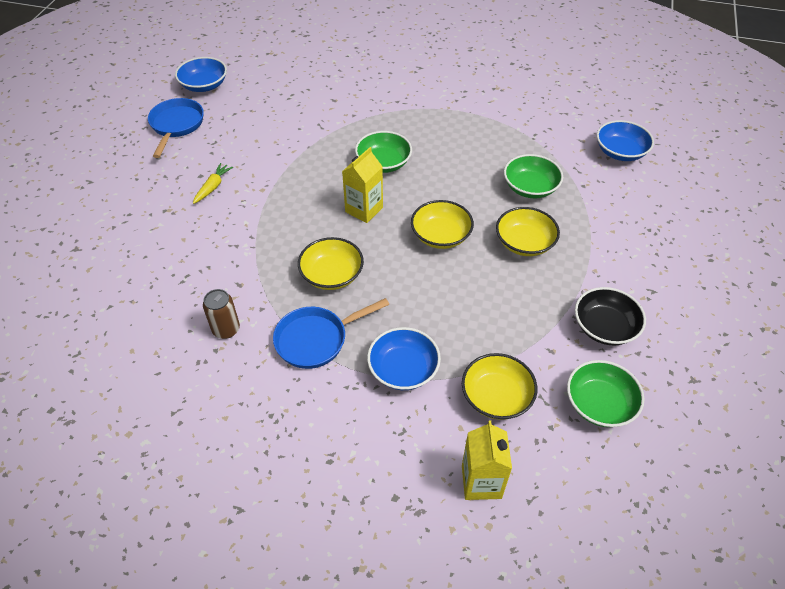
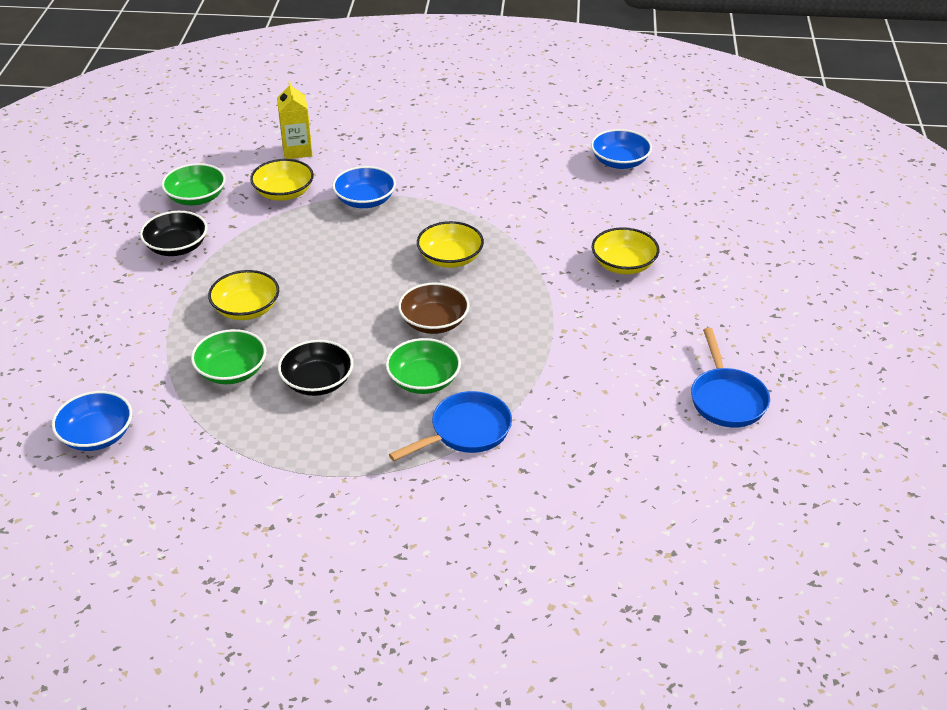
camera: 170 degrees right, 10 degrees down
blue bowl [175,57,227,92] -> blue bowl moved to [591,129,652,169]
yellow carrot [193,163,233,204] -> none
brown can [203,289,240,339] -> none
blue pan [273,298,389,369] -> blue pan moved to [389,391,512,461]
yellow carton [342,147,383,223] -> brown bowl [398,282,470,334]
yellow bowl [411,200,474,249] -> yellow bowl moved to [592,227,659,274]
none -> black bowl [278,340,354,396]

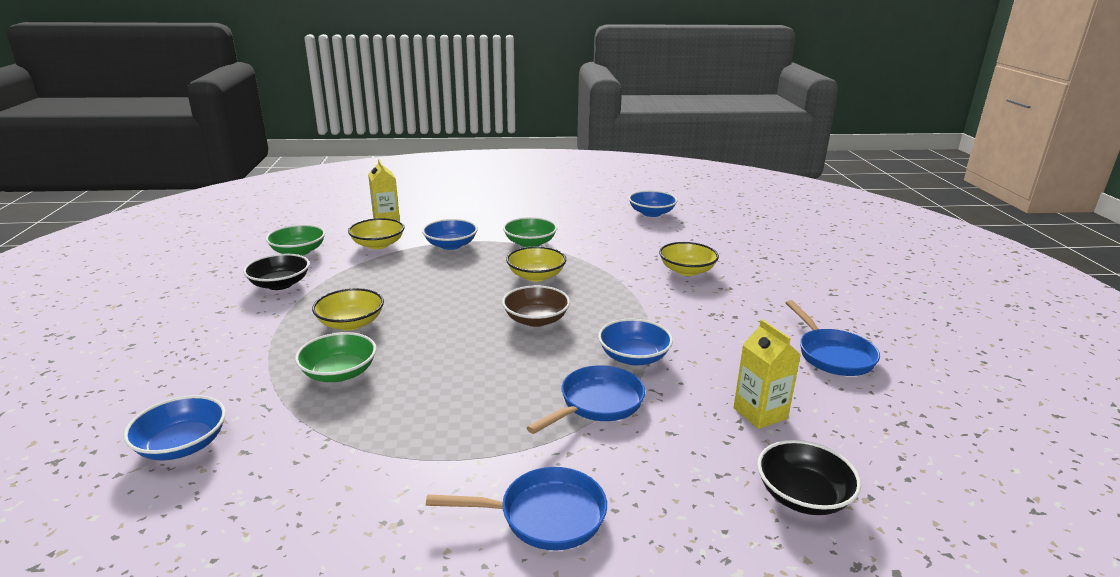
camera: 10 degrees left, 15 degrees down
black bowl [278,340,354,396] -> black bowl moved to [757,440,861,515]
green bowl [386,338,461,394] -> green bowl moved to [503,217,557,247]
none -> blue pan [426,467,607,551]
none -> blue bowl [598,319,673,366]
none -> yellow carton [733,319,801,429]

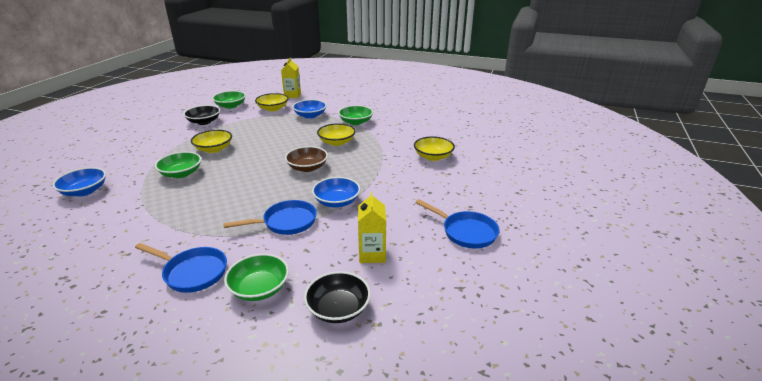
camera: 25 degrees right, 5 degrees up
blue bowl [628,190,678,217] -> none
blue pan [786,300,880,376] -> blue pan turned 60 degrees counterclockwise [415,199,499,248]
none -> green bowl [224,254,289,301]

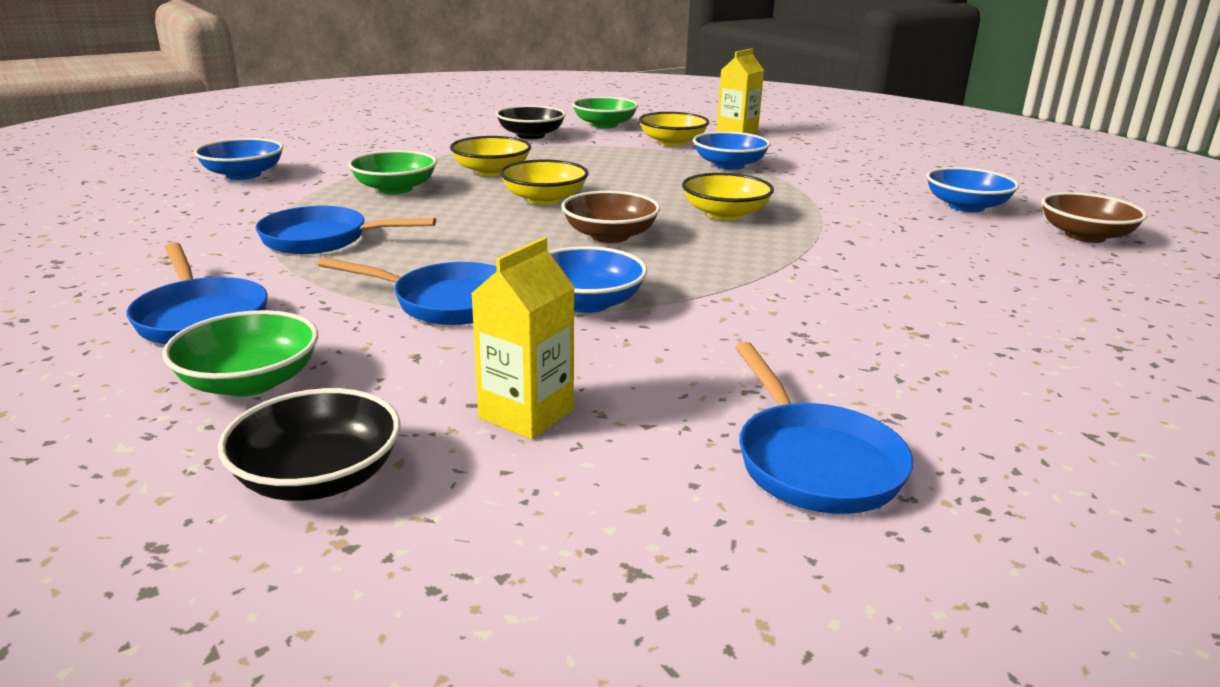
camera: 35 degrees right, 5 degrees down
green bowl [338,105,373,125] -> none
yellow bowl [414,136,455,161] -> yellow bowl moved to [500,159,589,205]
none -> blue pan [256,206,436,254]
none -> blue bowl [926,167,1019,212]
none -> brown bowl [1041,192,1147,243]

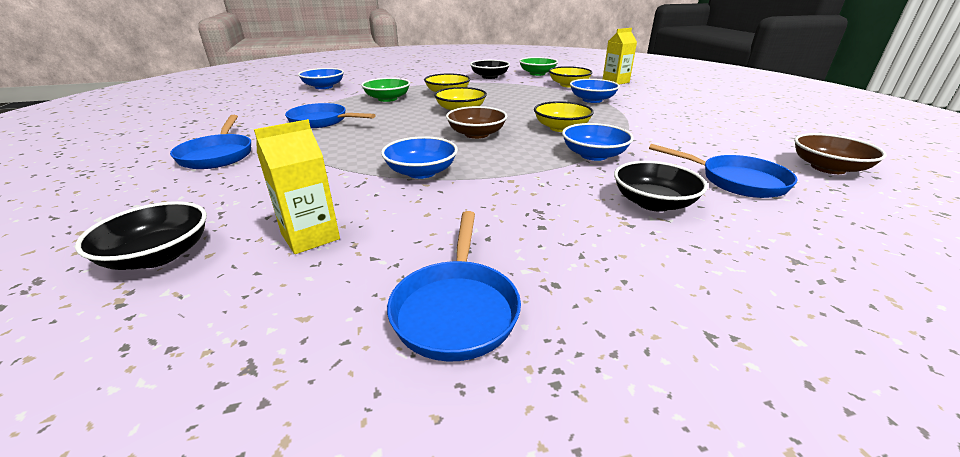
camera: 20 degrees right, 5 degrees up
green bowl [162,310,318,397] -> none
blue pan [318,257,497,325] -> blue pan moved to [649,144,798,198]
blue bowl [926,167,1019,212] -> blue bowl moved to [562,123,634,161]
none -> black bowl [614,161,708,212]

